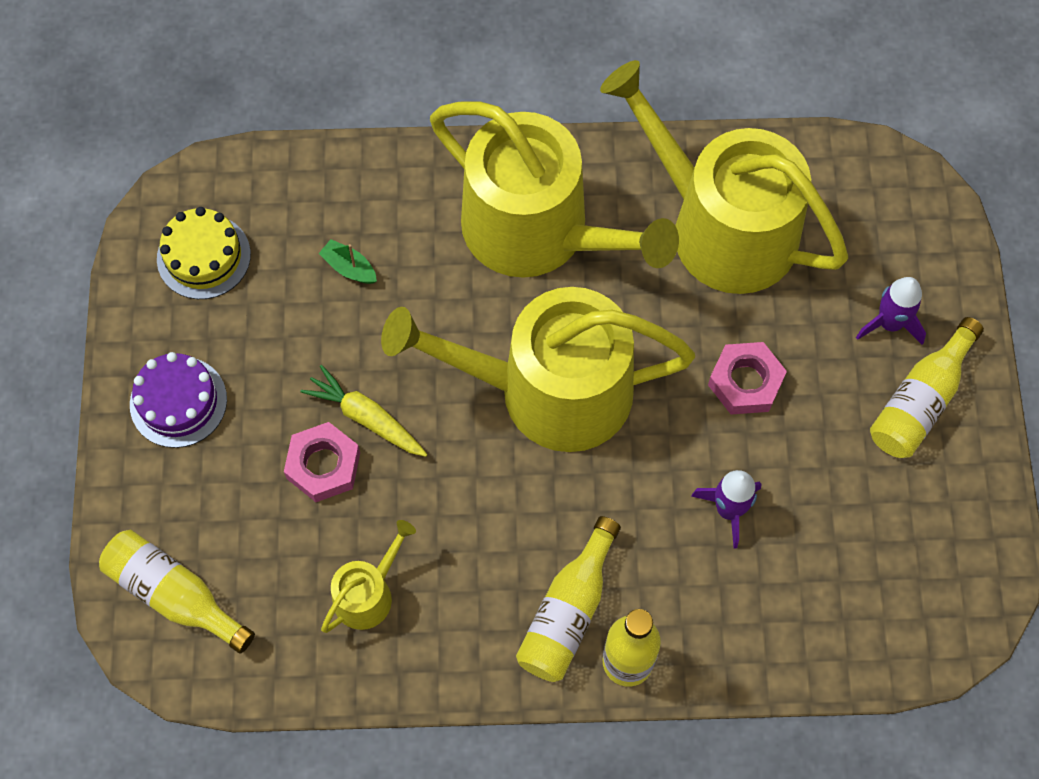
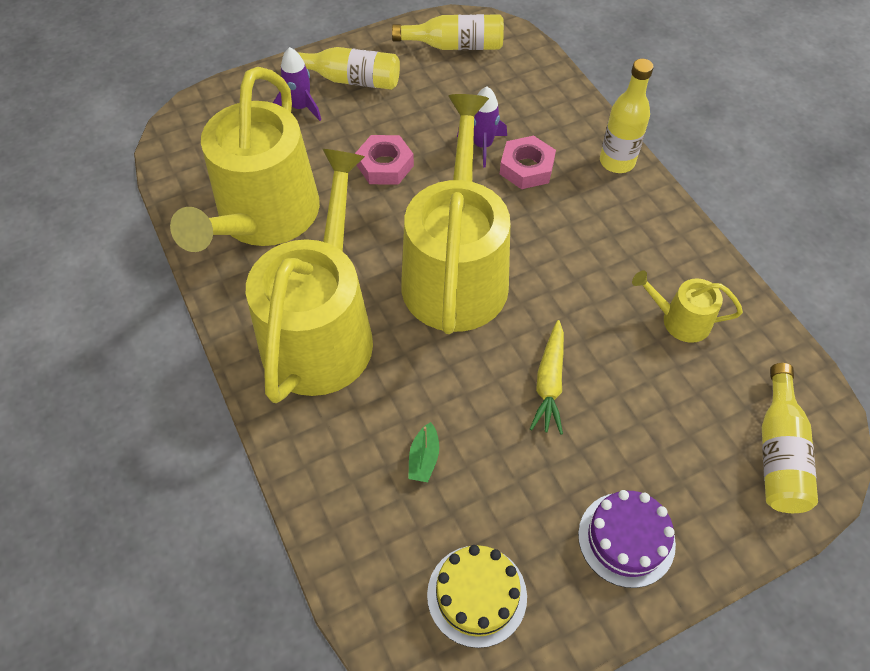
camera: 115 degrees left, 10 degrees down
pink nut [284,422,360,502] -> pink nut moved to [500,136,556,189]
yellow watering can [381,287,695,452] -> yellow watering can turned 150 degrees counterclockwise [401,94,510,334]
yellow bottle [516,516,621,682] -> yellow bottle moved to [392,14,504,50]

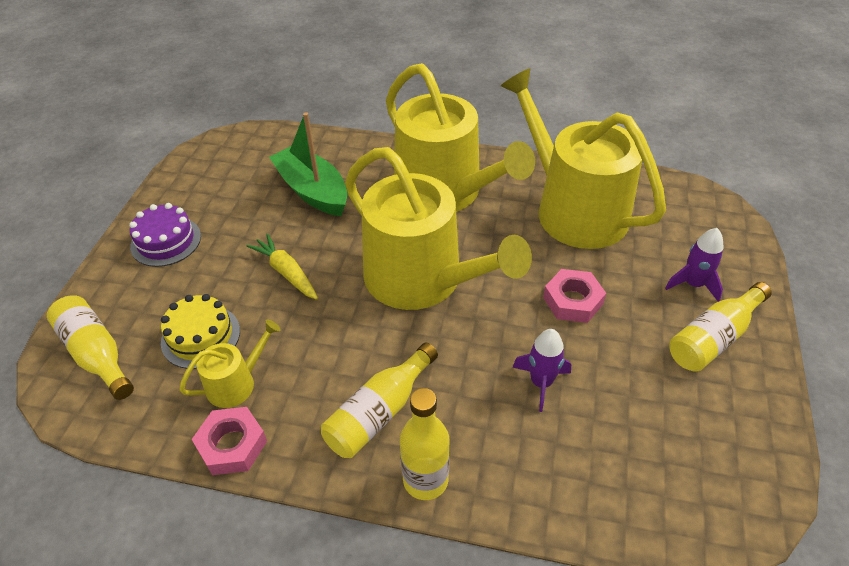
camera: 130 degrees right, 10 degrees down
yellow bottle [392,14,504,50] -> yellow bottle moved to [321,343,438,458]
green boat [408,422,439,482] -> green boat [269,112,347,216], size x2.42
yellow cake [427,545,527,648] -> yellow cake moved to [161,294,240,369]
pink nut [500,136,556,189] -> pink nut moved to [192,407,267,475]

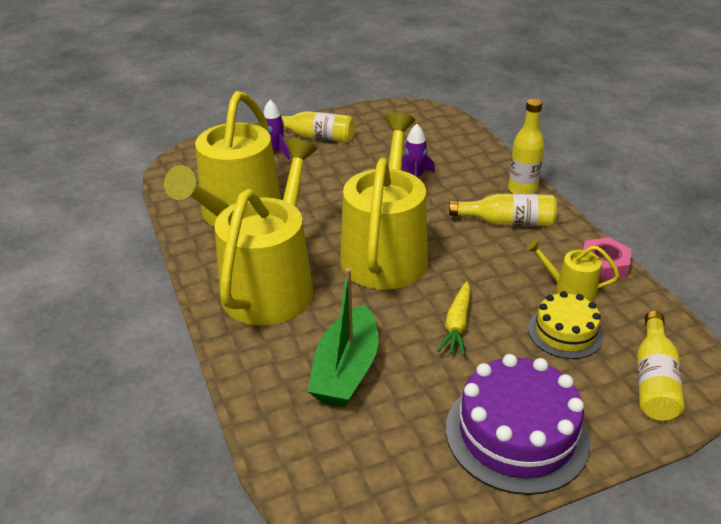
camera: 125 degrees left, 10 degrees down
purple cake [129,203,201,267] -> purple cake [446,354,590,495], size x1.68
pink nut [543,269,606,323] -> none

